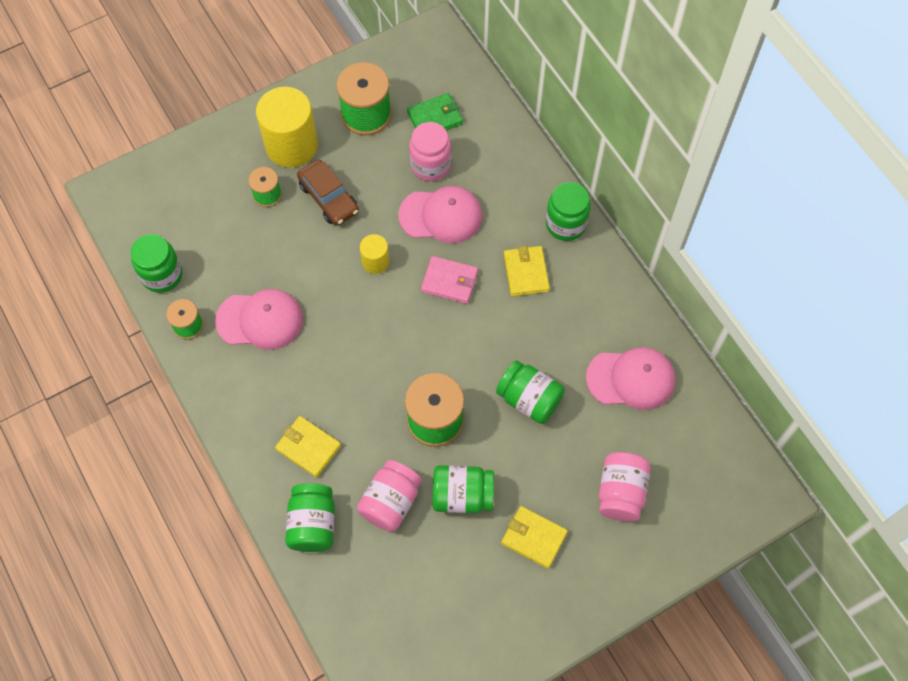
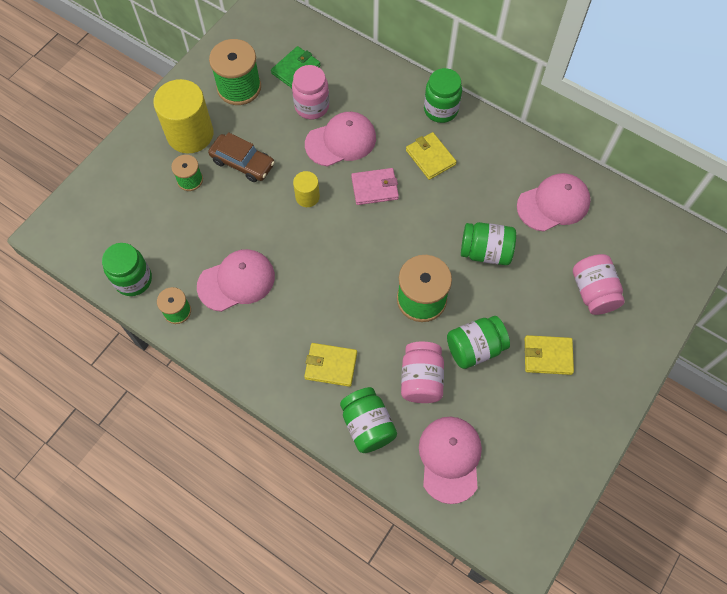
camera: 25 degrees left, 0 degrees up
none -> pink cap [419,417,482,504]

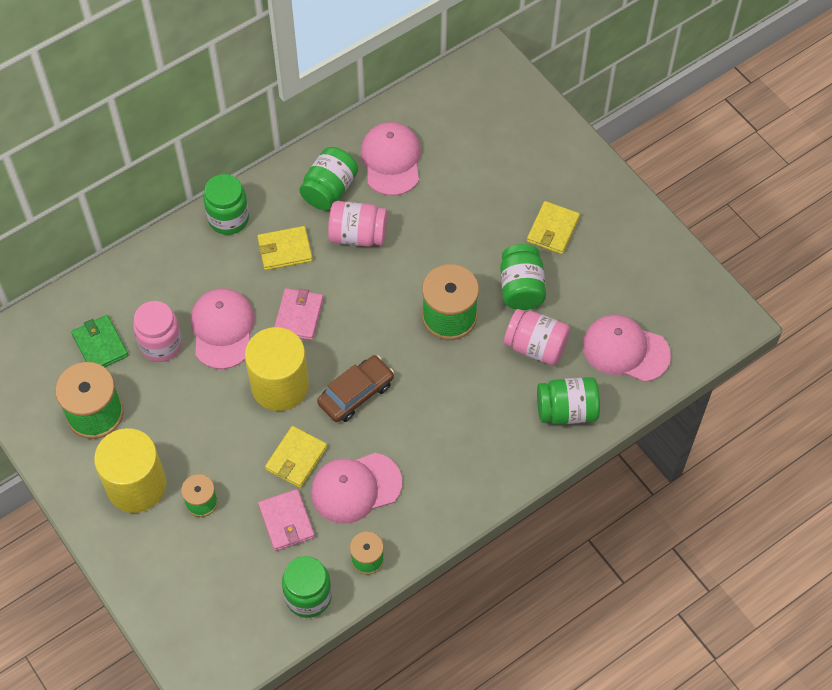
camera: 70 degrees left, 5 degrees down
pink cap [197,249,275,312] -> pink cap turned 105 degrees counterclockwise [311,453,402,524]
brown car [208,132,275,182] -> brown car moved to [317,355,394,422]
yellow cylinder [293,171,320,207] -> yellow cylinder [245,327,309,411], size x2.00
yellow wallet [304,343,357,387] -> yellow wallet moved to [265,426,327,488]
green jar [461,222,516,265] -> green jar moved to [299,147,358,210]
pink jar [573,254,625,315] -> pink jar moved to [328,201,387,247]
none -> pink wallet [258,489,315,551]

